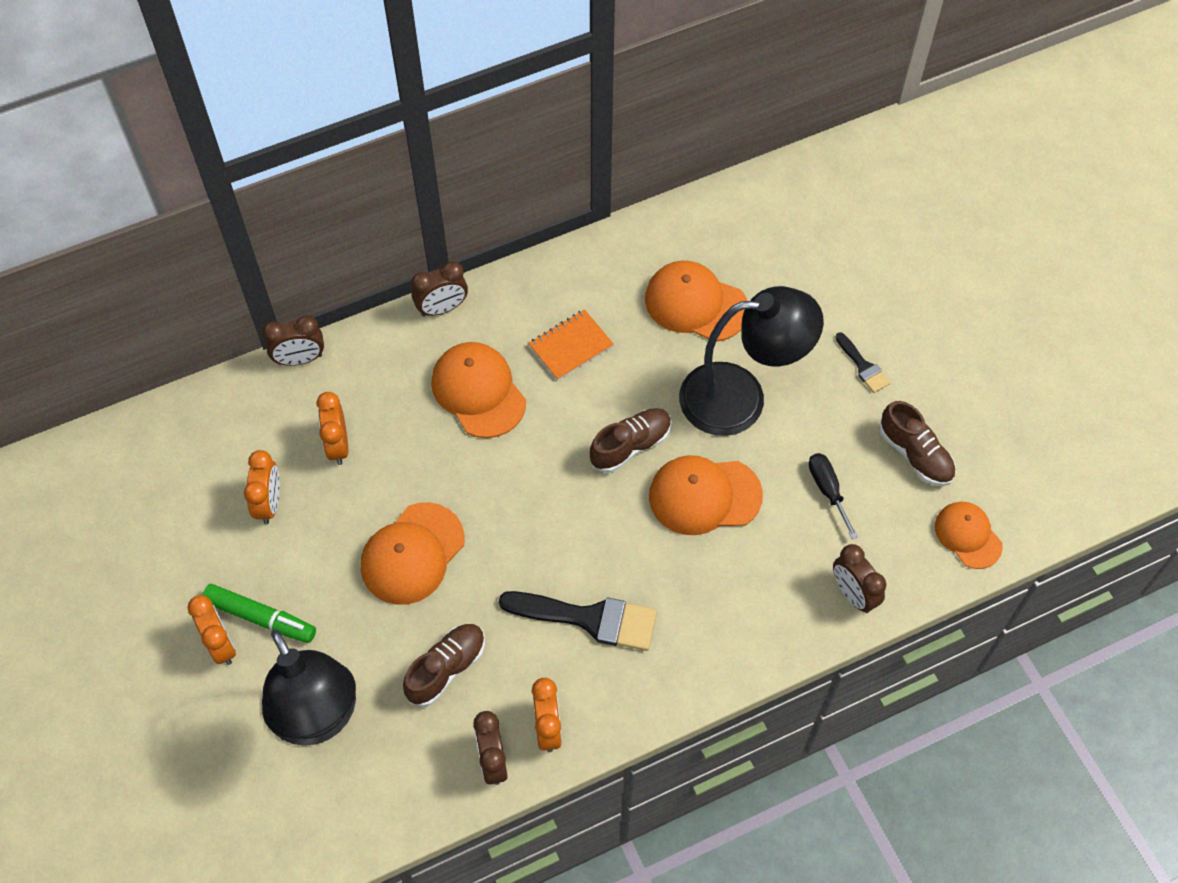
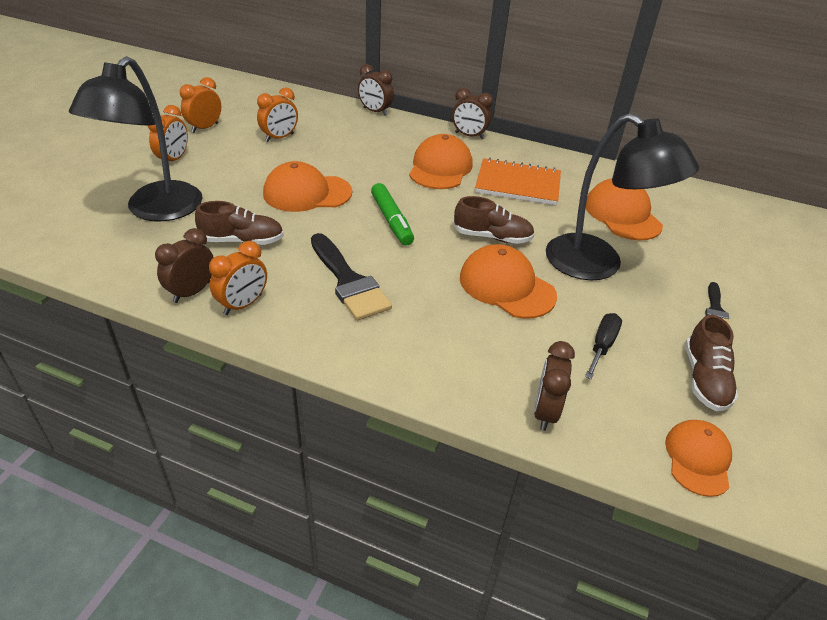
camera: 45 degrees right, 20 degrees down
green marker [202,584,316,643] -> green marker moved to [371,183,414,245]
orange clock [317,392,348,465] -> orange clock moved to [180,77,221,133]
orange notebook [528,309,614,381] -> orange notebook [475,158,561,205], size x1.50

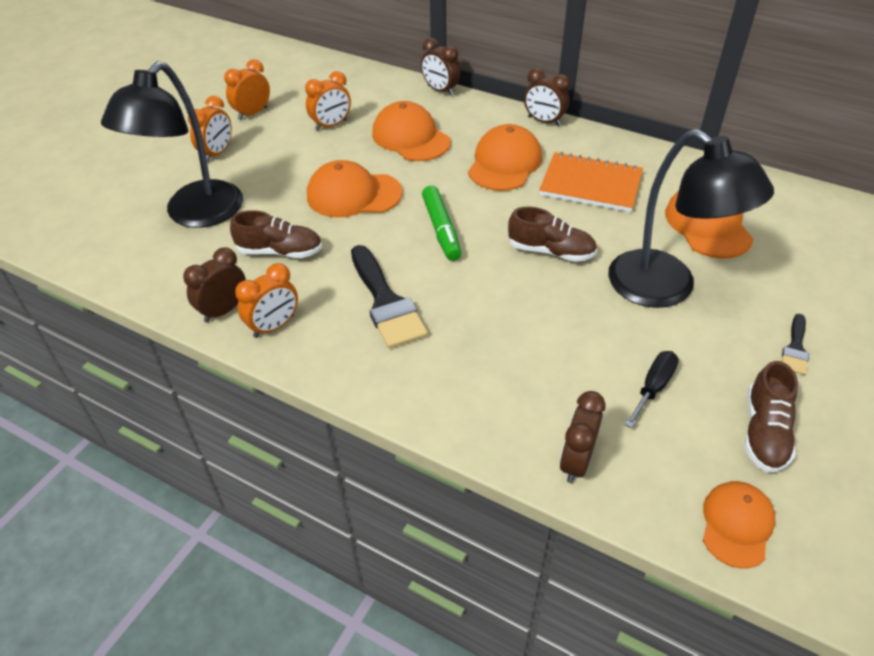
camera: 10 degrees right, 5 degrees up
orange cap [460,244,557,319] -> orange cap moved to [372,101,451,161]

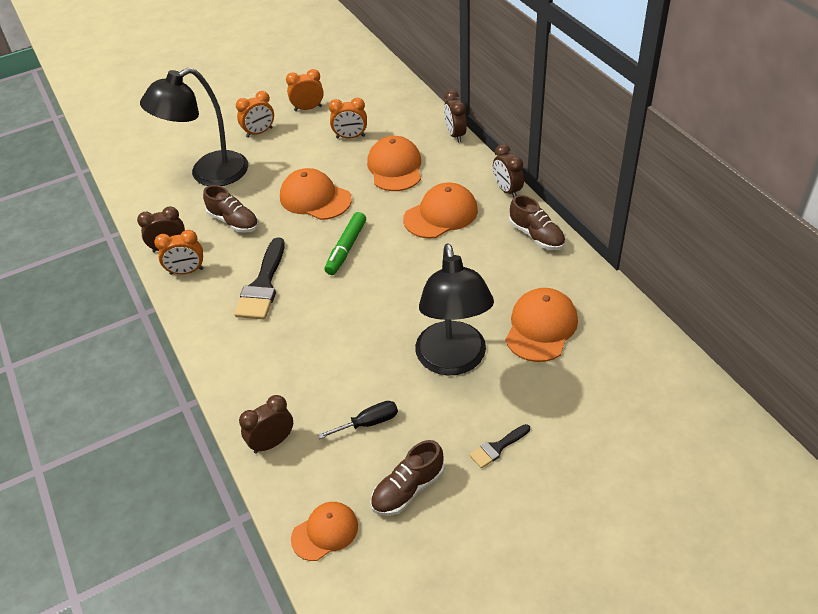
camera: 35 degrees right, 0 degrees up
brown shoe [508,207,597,262] -> brown shoe moved to [509,195,565,250]
orange notebook [539,152,643,212] -> none

